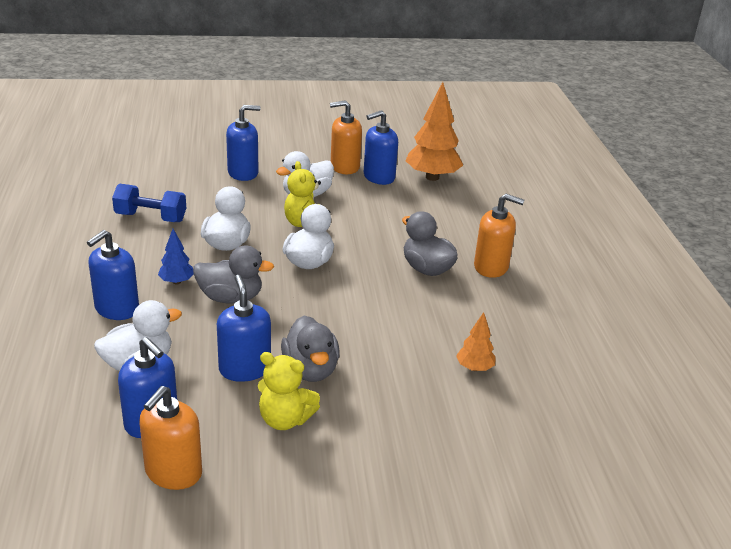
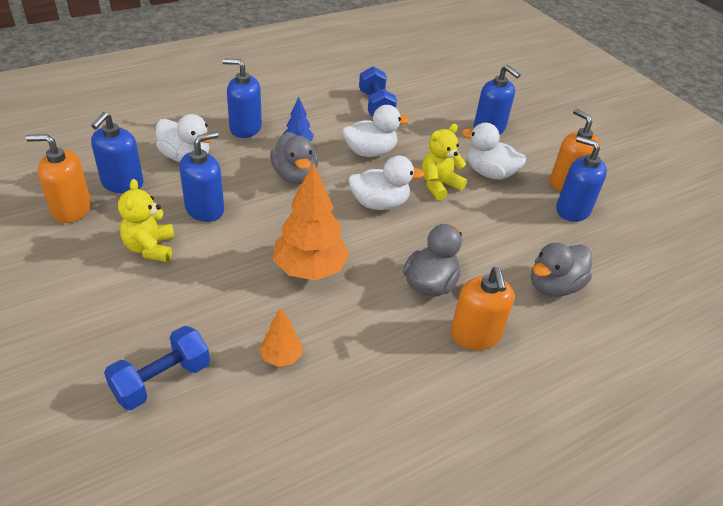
camera: 65 degrees right, 10 degrees up
grey duck [281,315,340,382] -> grey duck moved to [531,243,592,297]
orange tree [405,82,463,181] -> orange tree moved to [273,162,350,281]
none -> blue dumbbell [104,326,210,410]

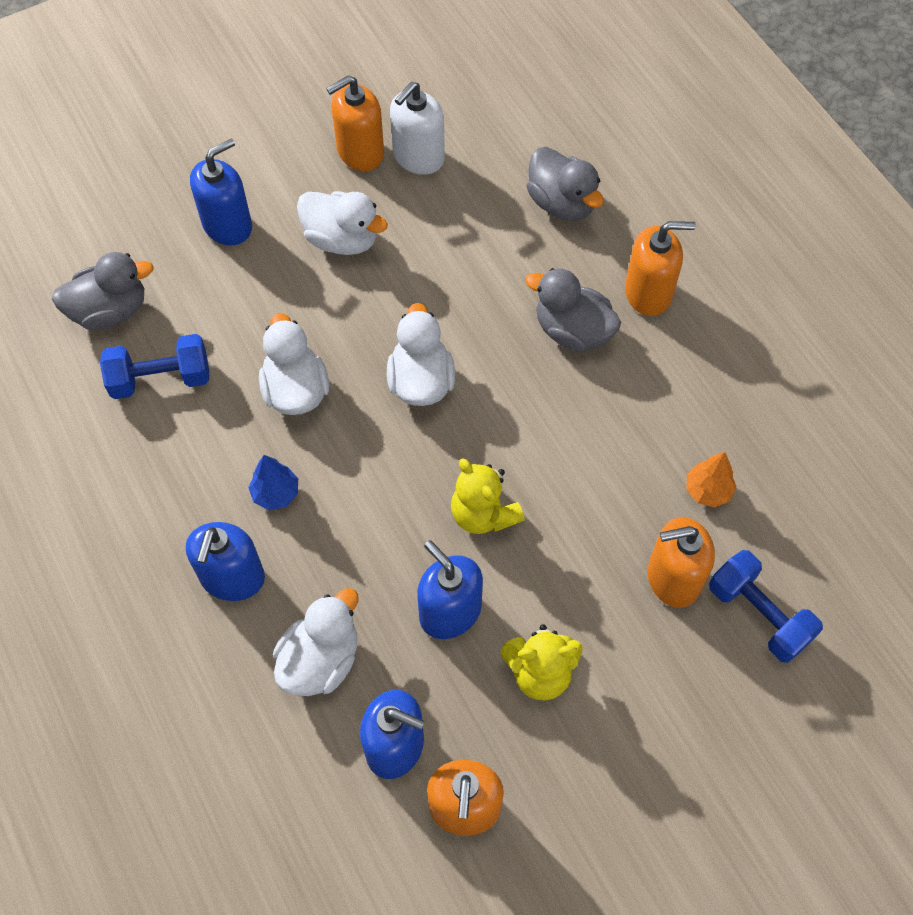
camera: 85 degrees left, 20 degrees up
grey duck [270,132,318,184] -> grey duck moved to [52,252,154,330]
orange tree [273,162,350,281] -> none
yellow teddy bear [422,124,467,200] -> yellow teddy bear moved to [451,458,525,534]
white duck [462,123,527,180] -> white duck turned 90 degrees counterclockwise [297,191,388,255]
blue soap dispenser [556,136,607,222] -> white soap dispenser [390,82,445,175]
none -> orange soap dispenser [648,517,715,608]

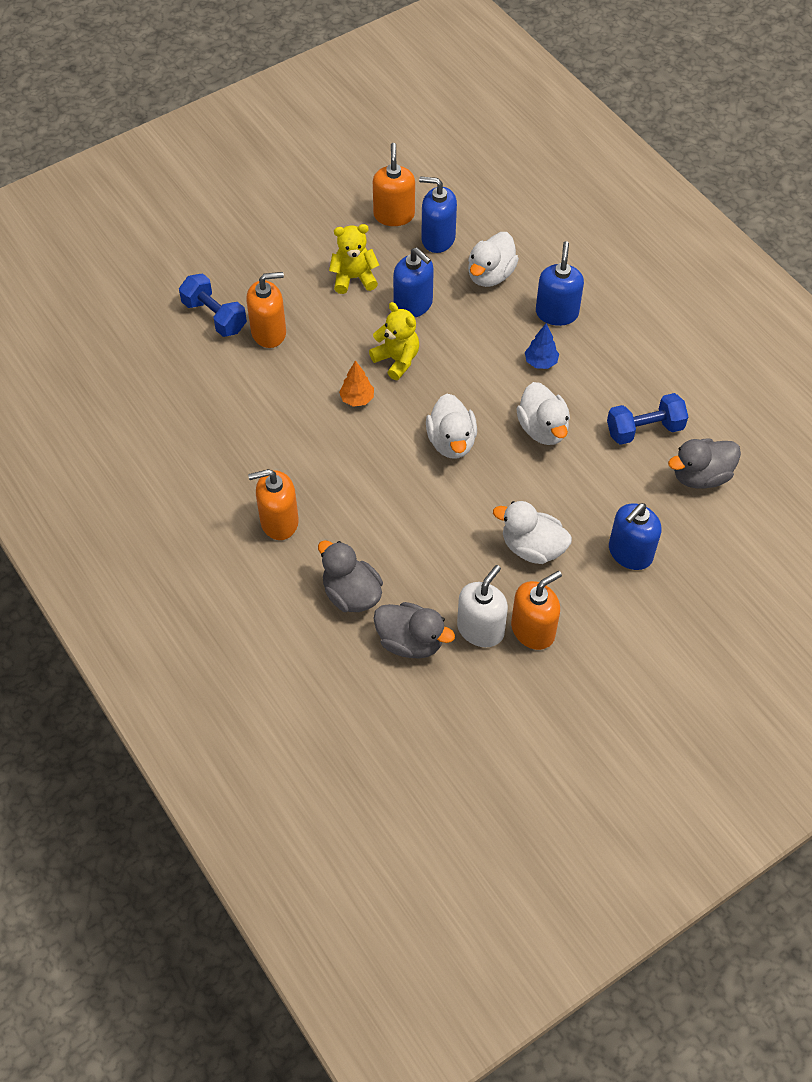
camera: 175 degrees right, 5 degrees down
grey duck [525,268,621,352] -> grey duck moved to [374,602,455,659]
orange tree [686,452,737,507] -> orange tree moved to [339,360,374,407]

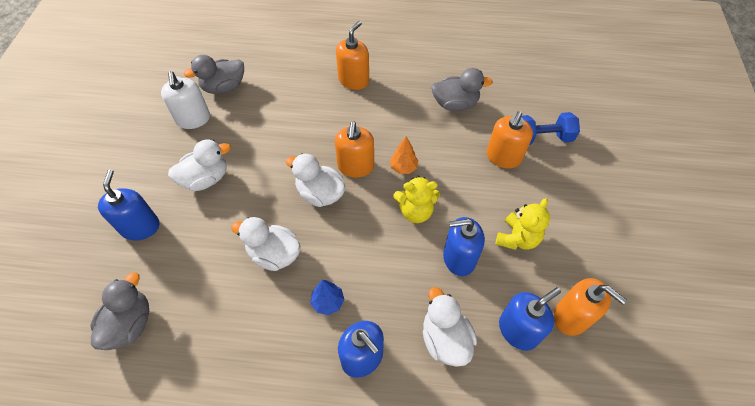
camera: 130 degrees right, 0 degrees up
grey duck [318,540,383,612] -> grey duck moved to [431,68,493,111]
orange soap dispenser [511,571,562,650] -> orange soap dispenser moved to [335,121,374,178]
blue dumbbell [607,393,688,445] -> none

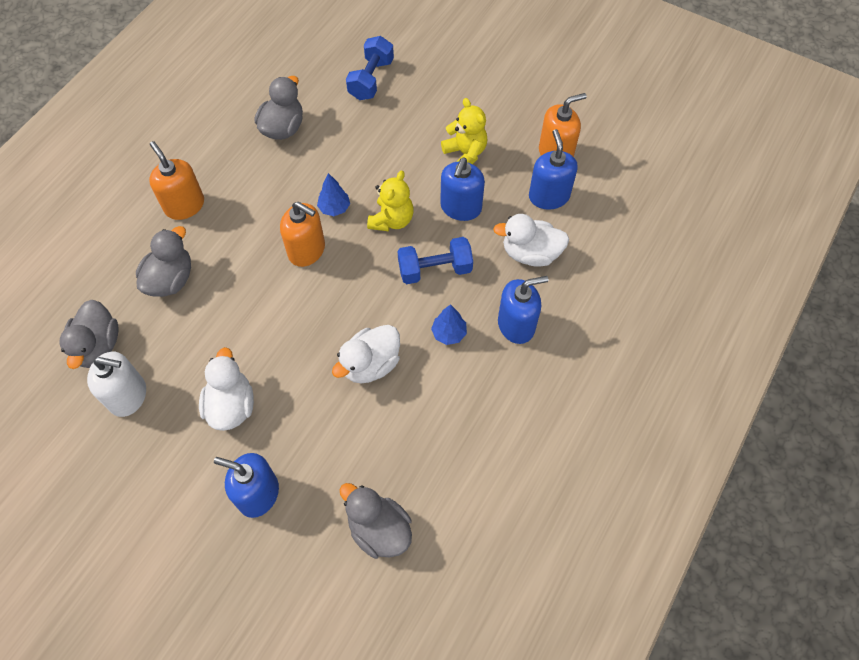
camera: 65 degrees left, 5 degrees up
white duck [286,153,346,207] -> none
orange tree [390,136,418,174] -> blue tree [317,173,350,216]
orange soap dispenser [486,111,533,168] -> none
none -> grey duck [136,226,191,297]
none -> blue dumbbell [397,237,473,284]

